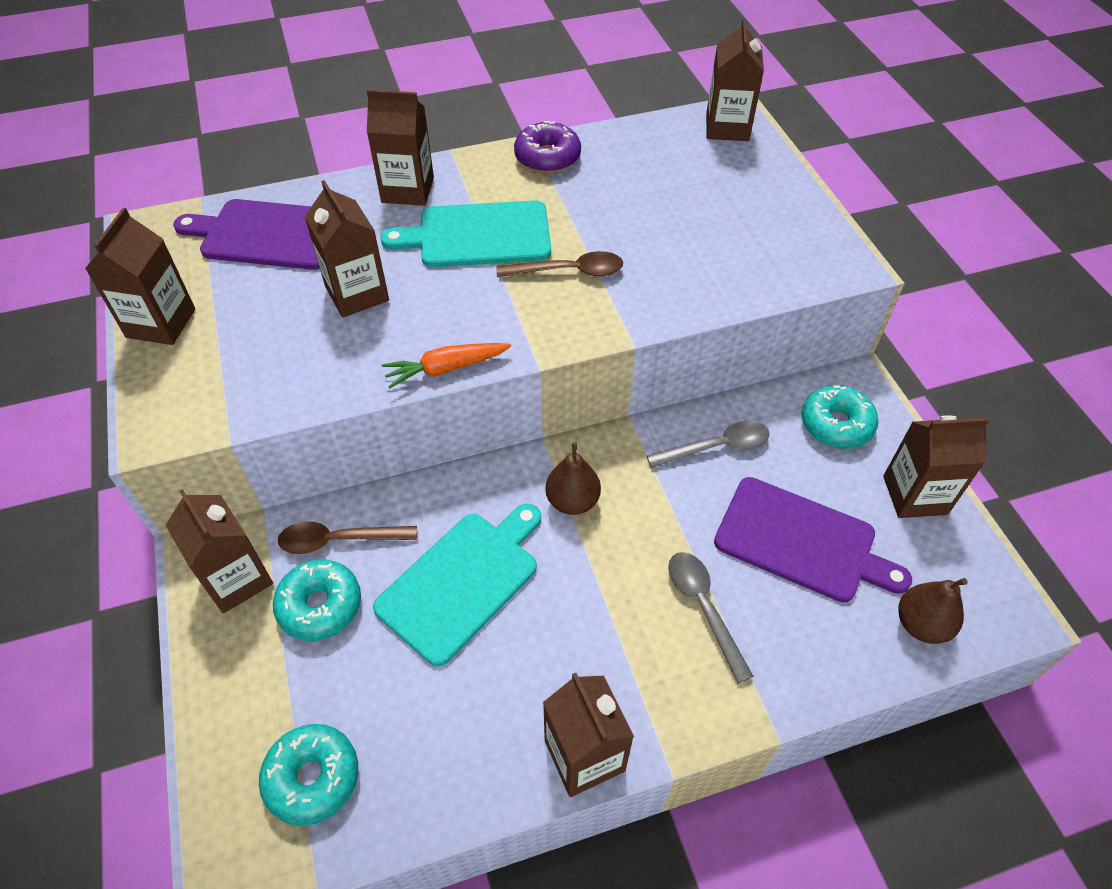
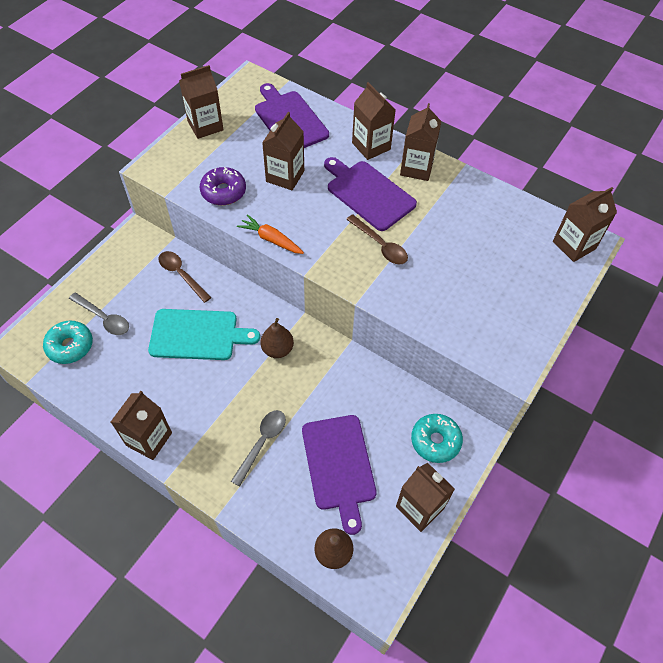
camera: 50 degrees right, 5 degrees up
brown carton [165,489,273,613] -> brown carton moved to [400,103,441,181]
turquoise donut [273,559,361,641] -> none
turquoise cutting board [380,200,551,267] -> purple cutting board [324,157,417,231]
purple donut [514,121,581,173] -> purple donut moved to [200,167,246,205]
grey spoon [647,421,769,468] -> grey spoon moved to [69,292,129,335]

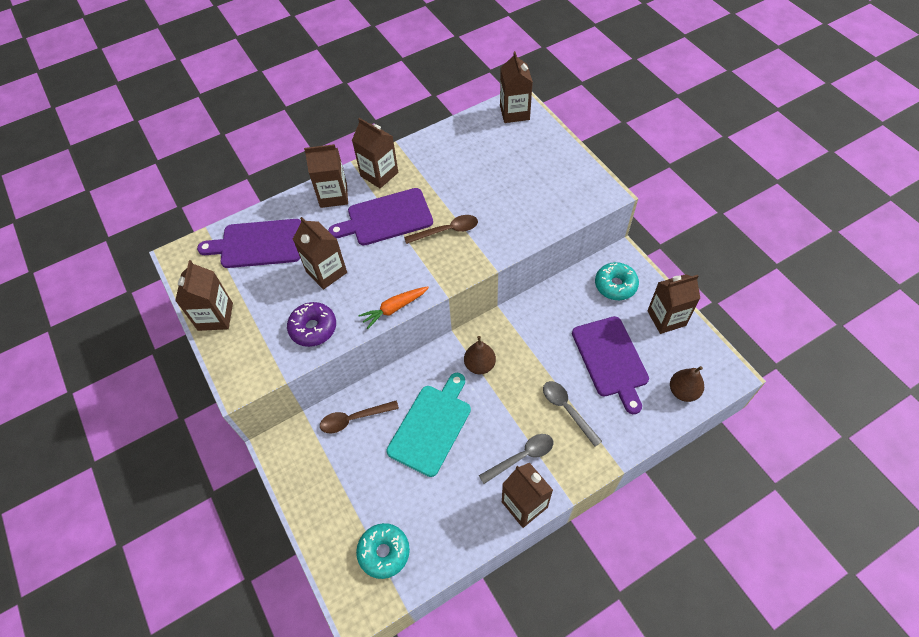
camera: 60 degrees left, 0 degrees up
grey spoon [69,292,129,335] -> grey spoon moved to [479,434,553,484]
purple cutting board [302,415,377,535] -> purple cutting board turned 60 degrees clockwise [572,316,649,414]

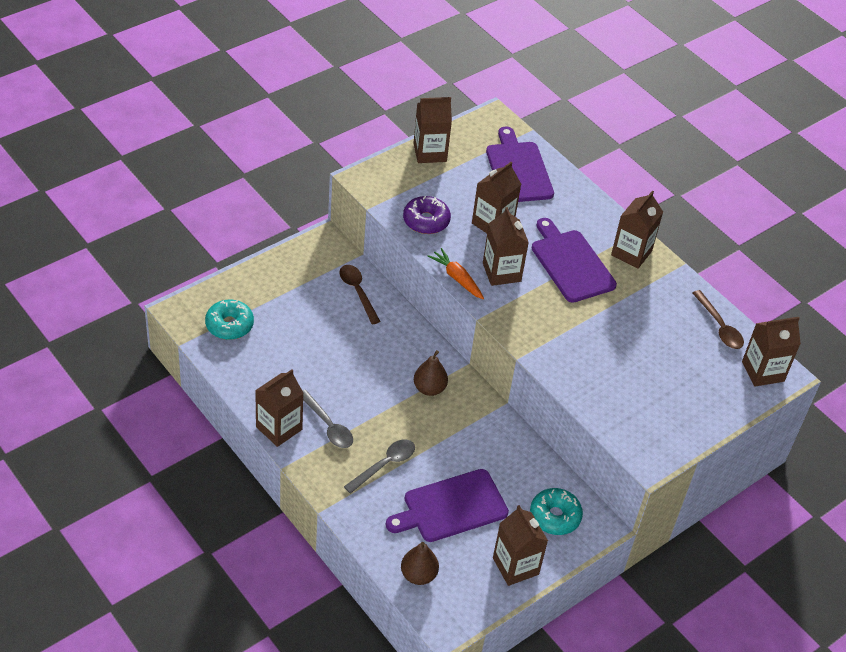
camera: 75 degrees right, 10 degrees down
brown carton [304,144,348,208] -> brown carton moved to [483,207,529,286]
turquoise cutting board [387,373,471,477] -> none
brown spoon [404,215,478,244] -> brown spoon moved to [693,290,744,349]

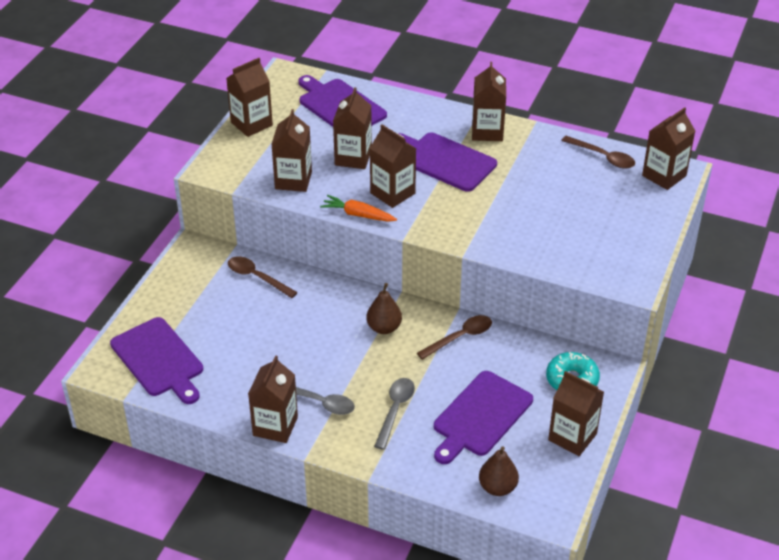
camera: 25 degrees left, 5 degrees down
turquoise donut [205,300,254,340] -> purple cutting board [110,317,203,404]
purple donut [403,196,451,234] -> brown carton [271,109,312,192]
none -> brown spoon [417,315,492,360]

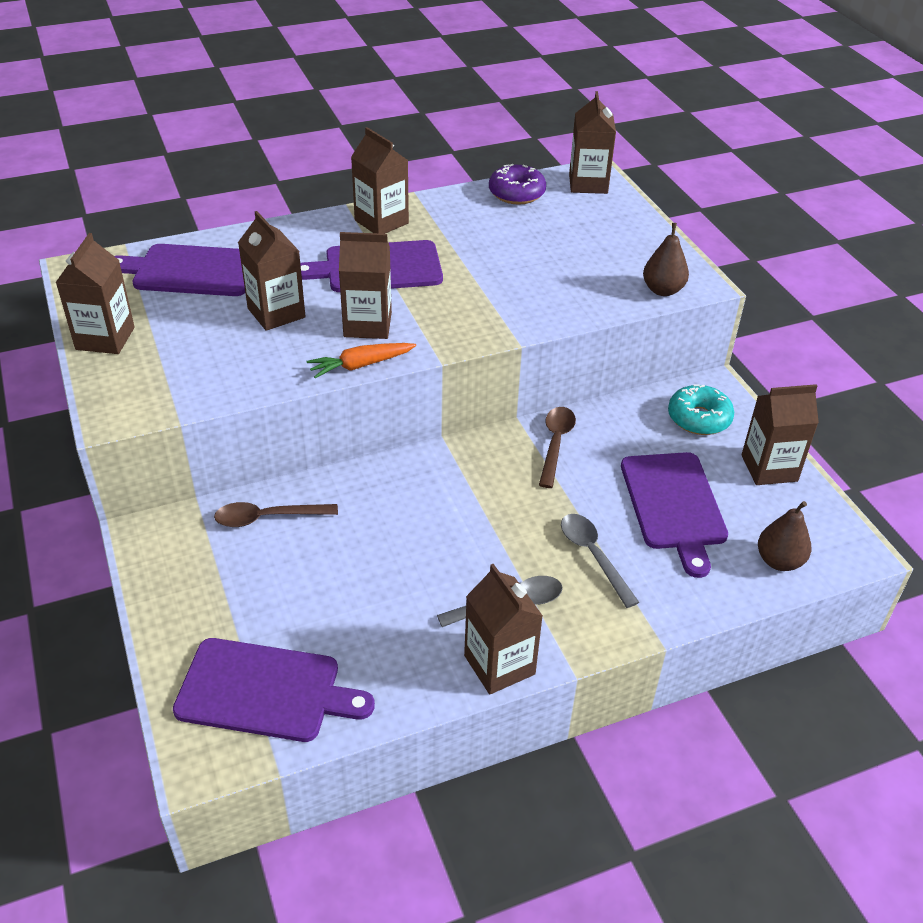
camera: 45 degrees left, 0 degrees up
brown carton [271,109,312,192] -> none
brown pear [366,283,402,334] -> brown pear moved to [643,223,689,296]
brown spoon [561,136,635,168] -> purple donut [489,164,546,205]

